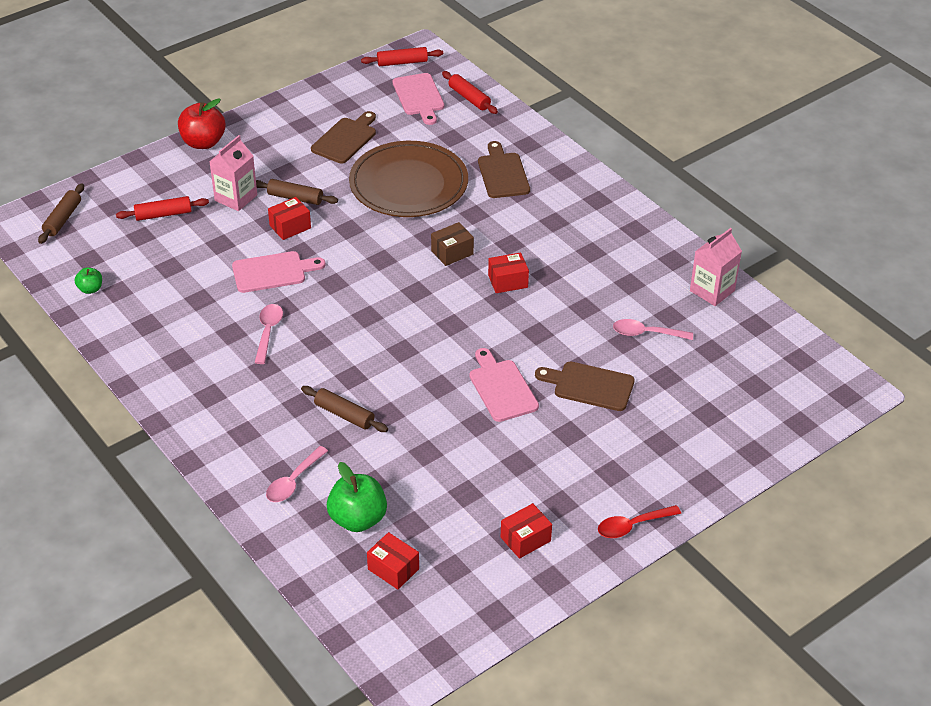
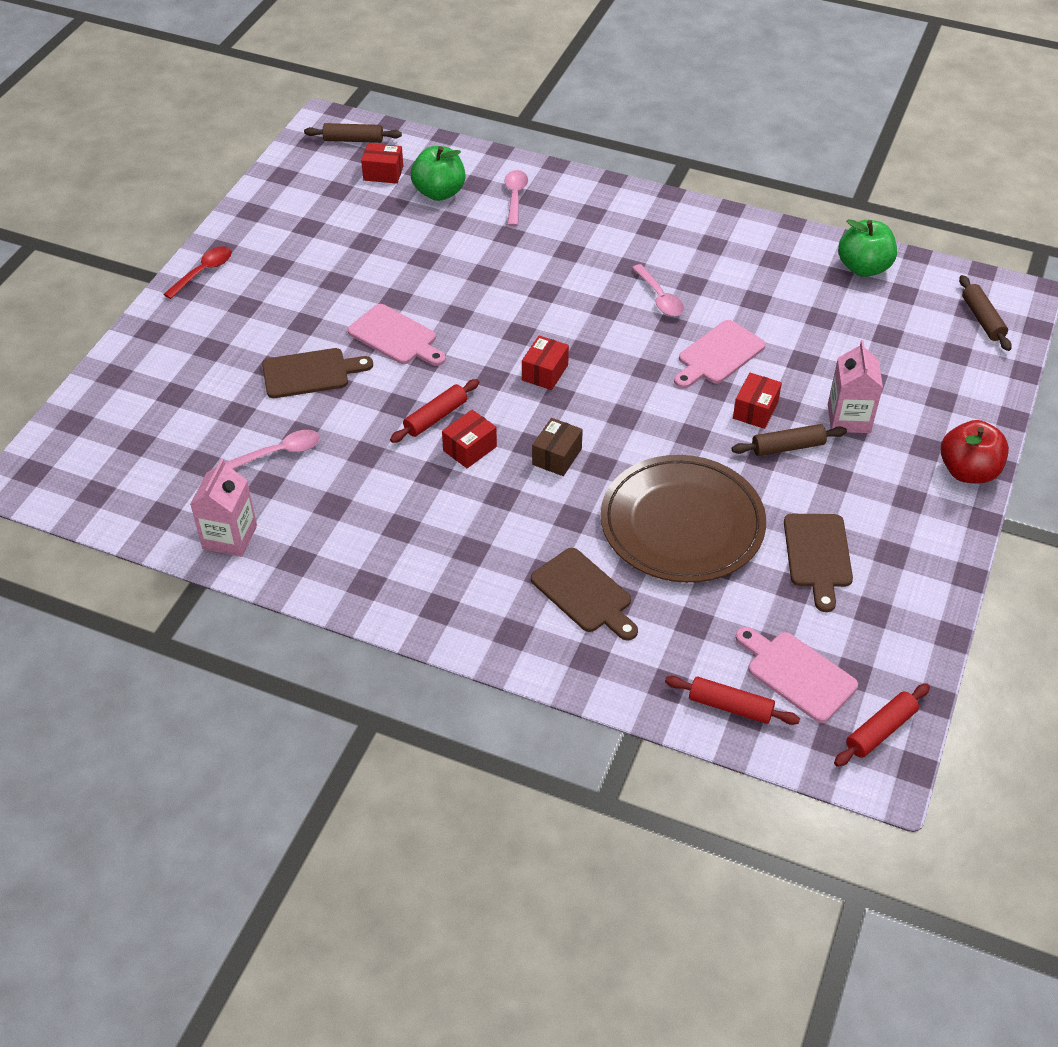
camera: 150 degrees right, 5 degrees up
green apple [74,267,102,294] -> green apple [838,219,897,277], size x1.91
red rolling pin [116,196,209,221] -> red rolling pin moved to [390,379,479,443]
brown rolling pin [301,386,388,432] -> brown rolling pin moved to [304,123,402,143]
red box [501,503,552,559] -> red box moved to [522,336,569,390]

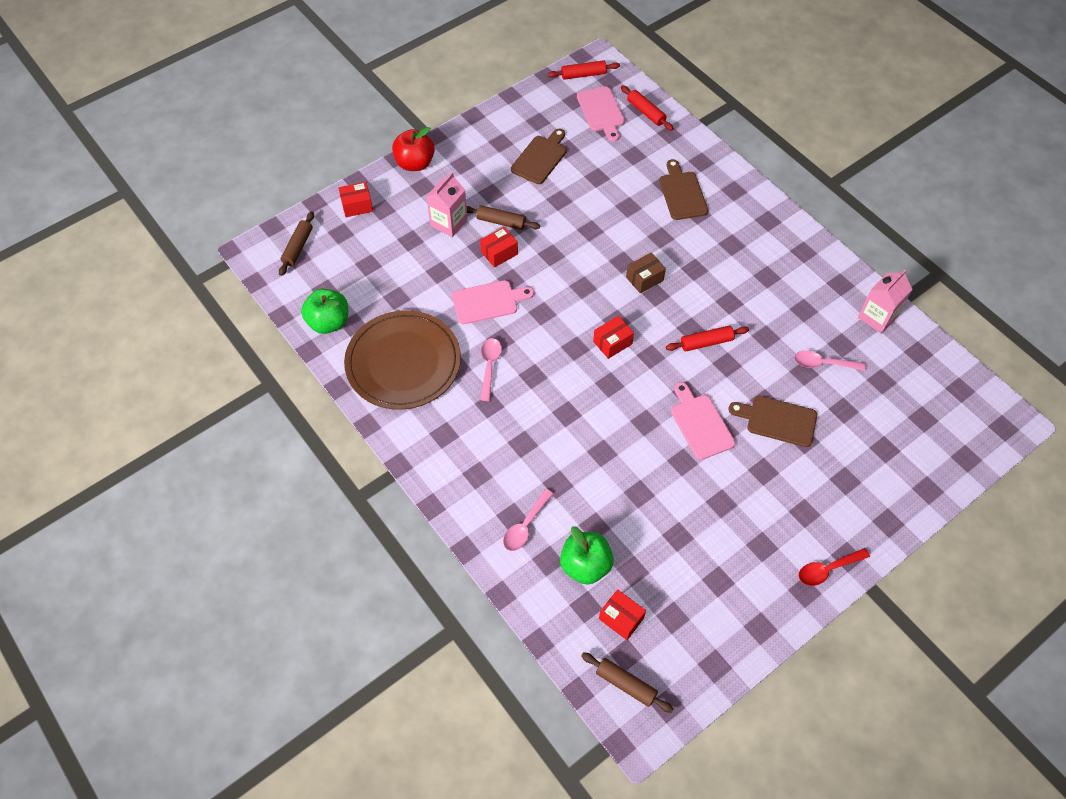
camera: 150 degrees left, 10 degrees up
red box [442,410,497,468] -> red box moved to [338,182,373,217]
brown plate [601,455,766,583] -> brown plate moved to [344,310,461,410]

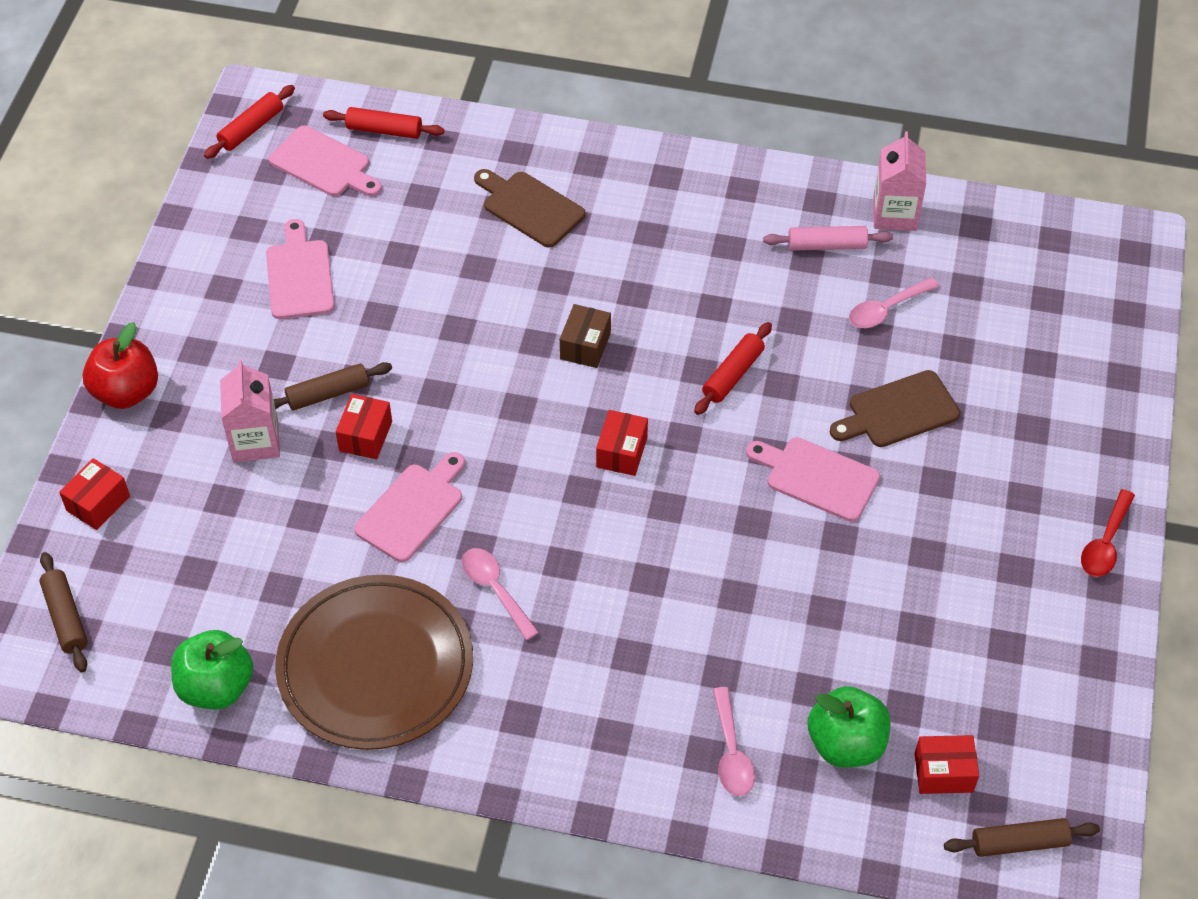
camera: 40 degrees left, 5 degrees down
brown cutting board [511,129,567,184] -> pink cutting board [266,219,334,319]
none -> pink rolling pin [763,226,893,251]

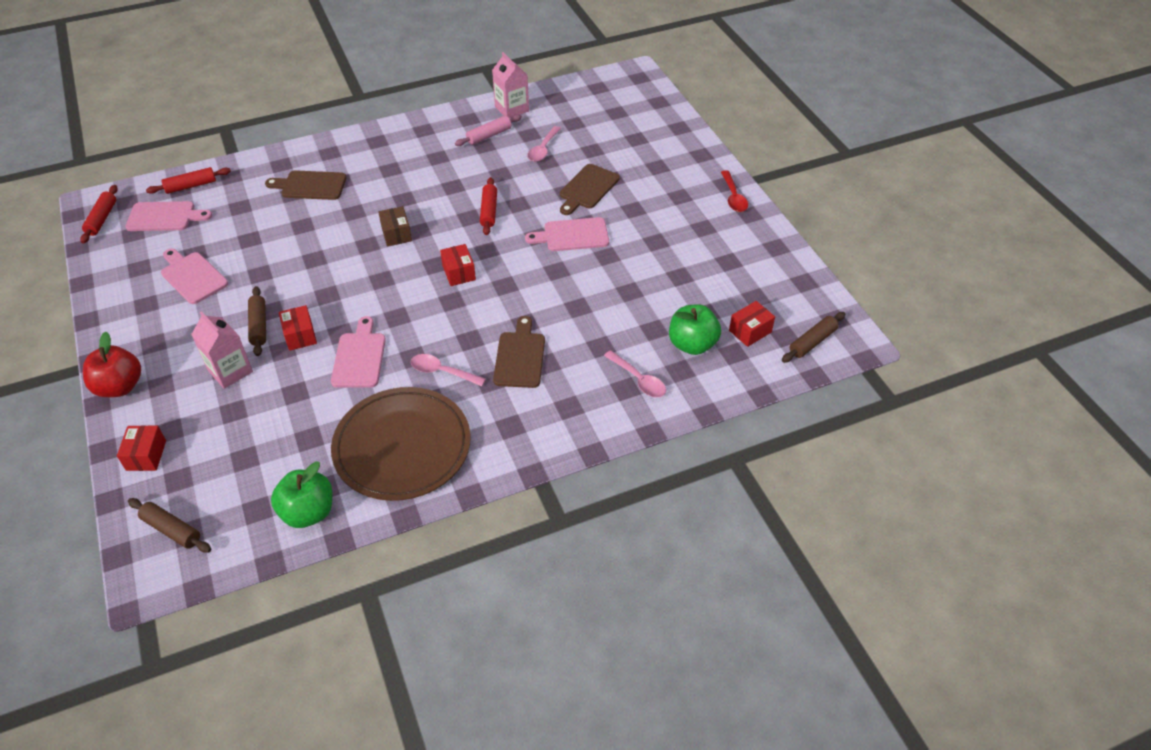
camera: 35 degrees left, 5 degrees down
brown rolling pin [274,362,392,410] -> brown rolling pin turned 45 degrees counterclockwise [248,286,266,356]
none -> brown cutting board [493,316,545,388]

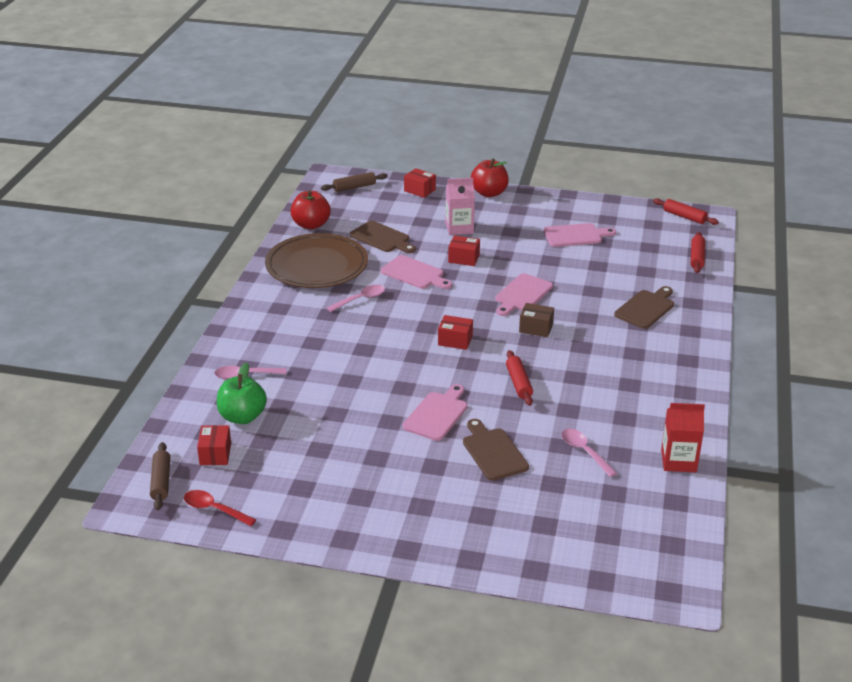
camera: 125 degrees right, 15 degrees down
pink cutting board [125,201,212,231] -> pink cutting board moved to [495,273,553,316]
brown rolling pin [248,286,266,356] -> none
green apple [271,462,332,528] -> red apple [290,190,331,230]
pink rolling pin [455,114,522,146] -> none
red rolling pin [480,177,497,235] -> red rolling pin turned 45 degrees clockwise [506,350,533,406]
pink carton [492,52,529,118] -> red carton [661,403,705,472]
brown cutting board [493,316,545,388] -> brown cutting board moved to [350,221,416,253]
red spoon [721,170,748,212] -> red spoon moved to [184,490,256,526]

